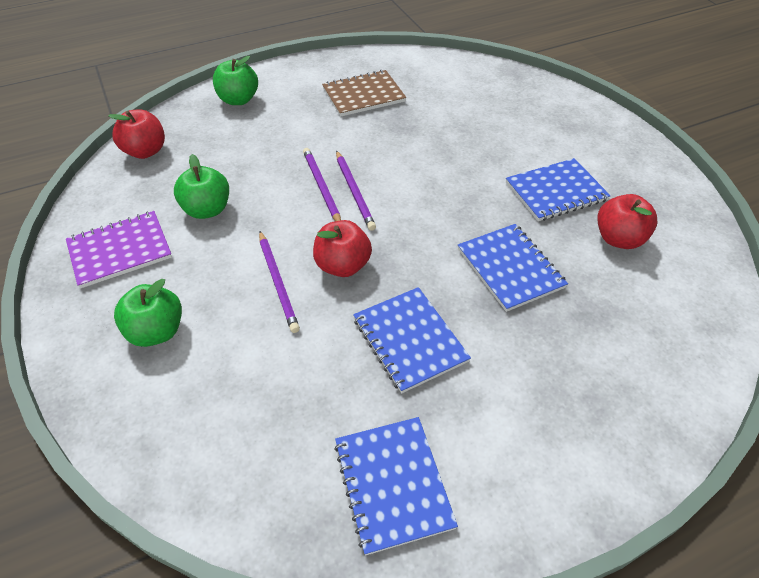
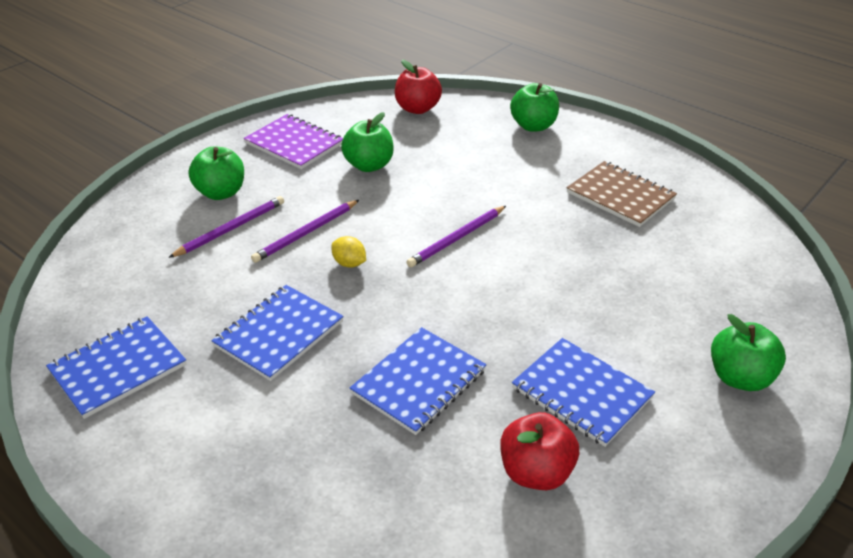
camera: 65 degrees right, 10 degrees down
purple pencil [303,148,341,221] -> purple pencil moved to [168,196,284,258]
red apple [313,220,372,277] -> yellow lemon [331,236,366,268]
none -> green apple [711,314,786,391]

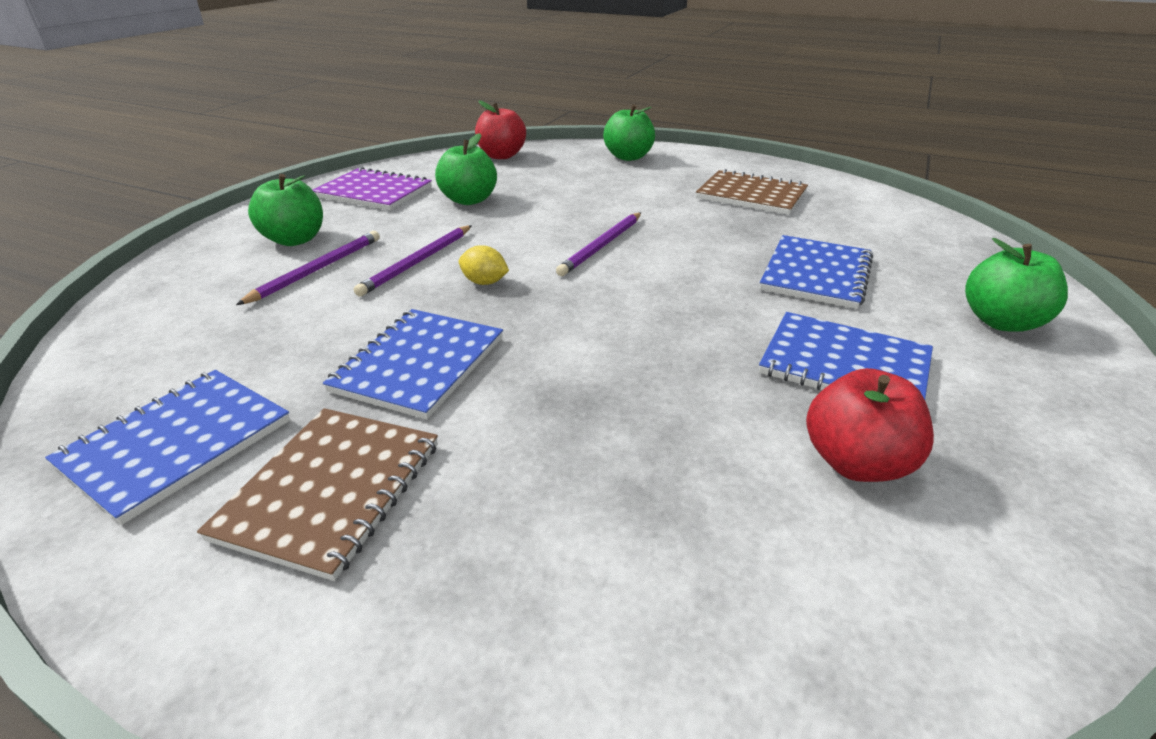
camera: 15 degrees left, 5 degrees down
blue notebook [350,327,487,435] -> blue notebook moved to [759,235,873,309]
none -> brown notebook [197,408,438,581]

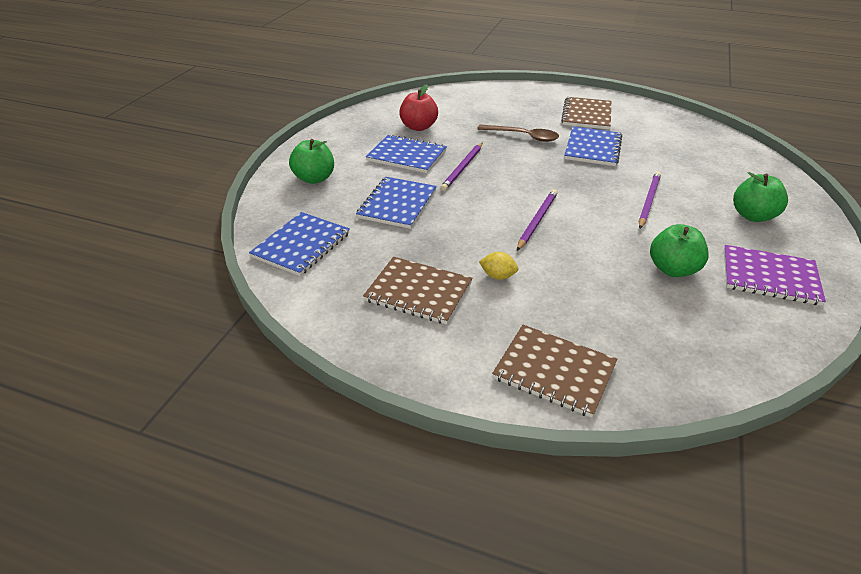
camera: 175 degrees right, 5 degrees up
blue notebook [45,370,290,525] -> blue notebook moved to [249,212,350,276]
purple pencil [236,231,380,305] -> purple pencil moved to [440,143,482,191]
yellow lemon [459,245,509,285] -> yellow lemon moved to [479,252,518,280]
red apple [475,100,526,159] -> none
green apple [603,104,655,161] -> brown notebook [492,325,617,418]
none -> brown spoon [477,125,559,142]

